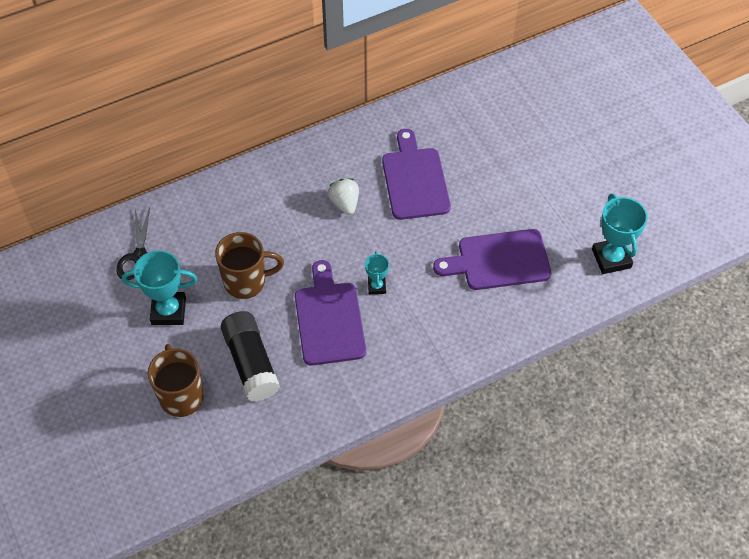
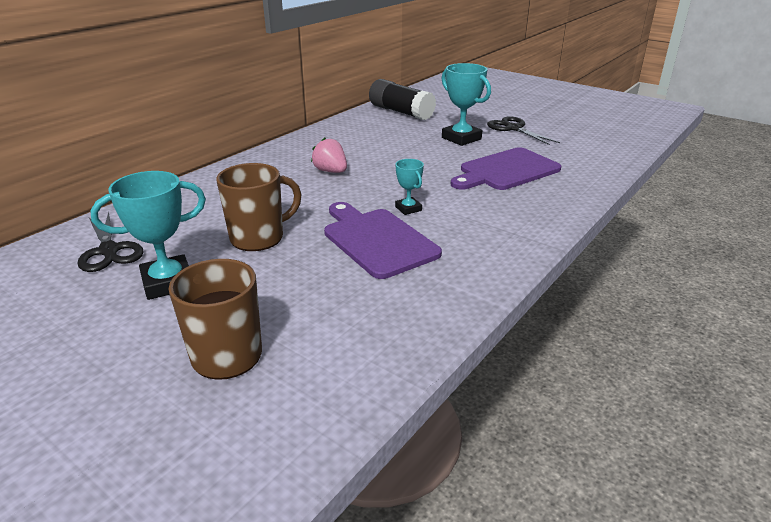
camera: 25 degrees left, 25 degrees down
black glue stick [221,311,280,402] -> black glue stick moved to [369,79,436,120]
white strawberry [328,178,359,215] -> pink strawberry [311,137,347,173]
purple cutting board [382,129,451,220] -> none
turquoise trophy [592,194,648,274] -> turquoise trophy moved to [441,63,491,146]
none -> black scissors [487,116,560,145]

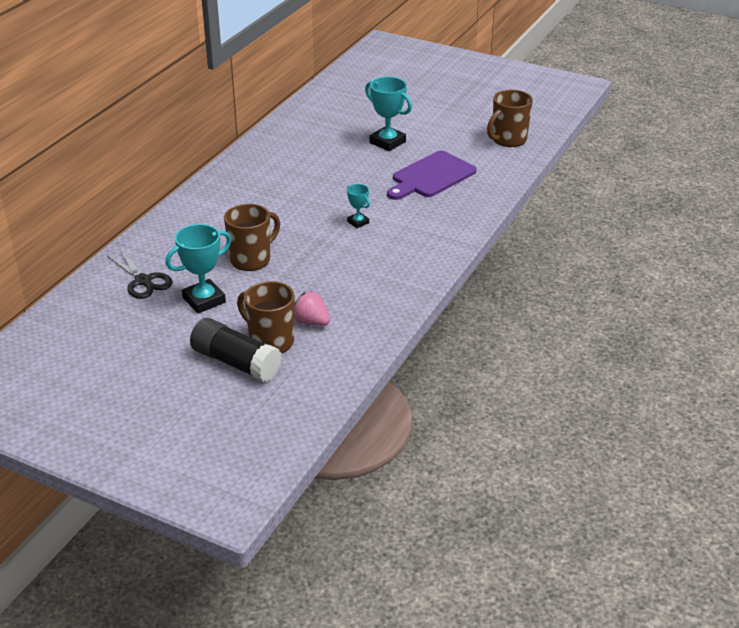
camera: 10 degrees left, 5 degrees up
pink strawberry [311,137,347,173] -> pink strawberry moved to [294,291,330,326]
purple cutting board [324,202,442,279] -> none
black glue stick [369,79,436,120] -> black glue stick moved to [190,318,282,382]
black scissors [487,116,560,145] -> none
none -> brown mug [487,90,533,147]

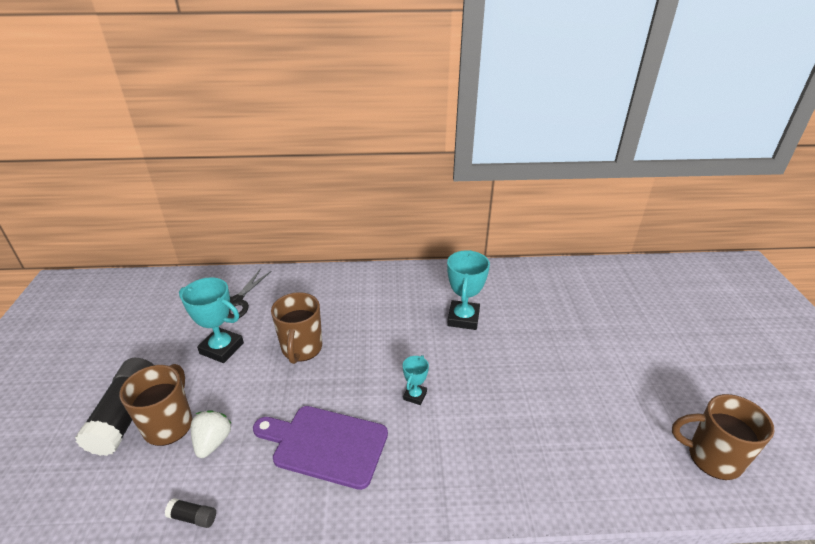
camera: 60 degrees right, 0 degrees up
brown mug [224,204,280,271] -> brown mug turned 75 degrees clockwise [271,292,322,364]
pink strawberry [294,291,330,326] -> white strawberry [190,410,232,458]
turquoise trophy [365,77,412,151] -> turquoise trophy moved to [447,250,490,330]
purple cutting board [387,151,477,200] -> purple cutting board moved to [253,406,388,490]
none -> black glue stick [165,498,216,528]

